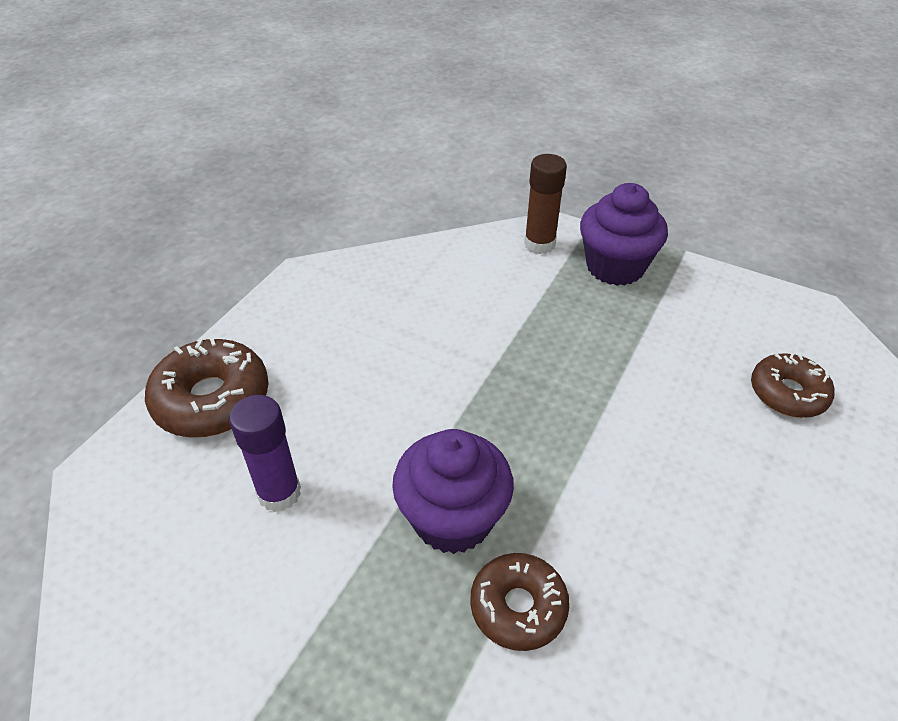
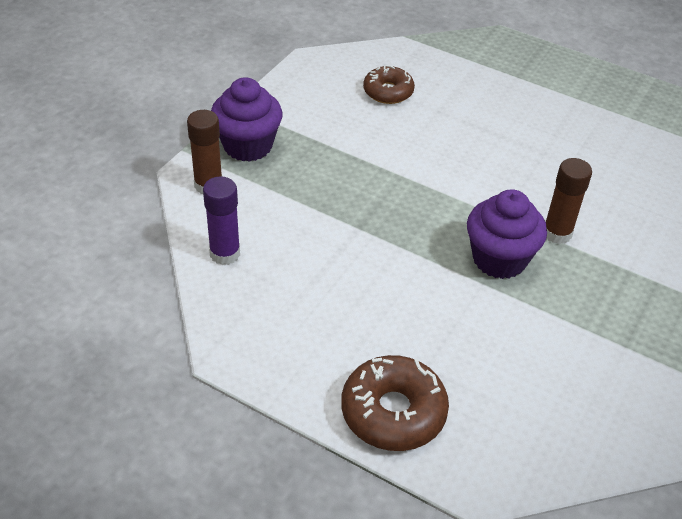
camera: 90 degrees left, 0 degrees up
purple glue stick [229,395,301,512] -> purple glue stick moved to [203,176,240,265]
brown donut [470,553,570,651] -> brown glue stick [545,158,592,244]

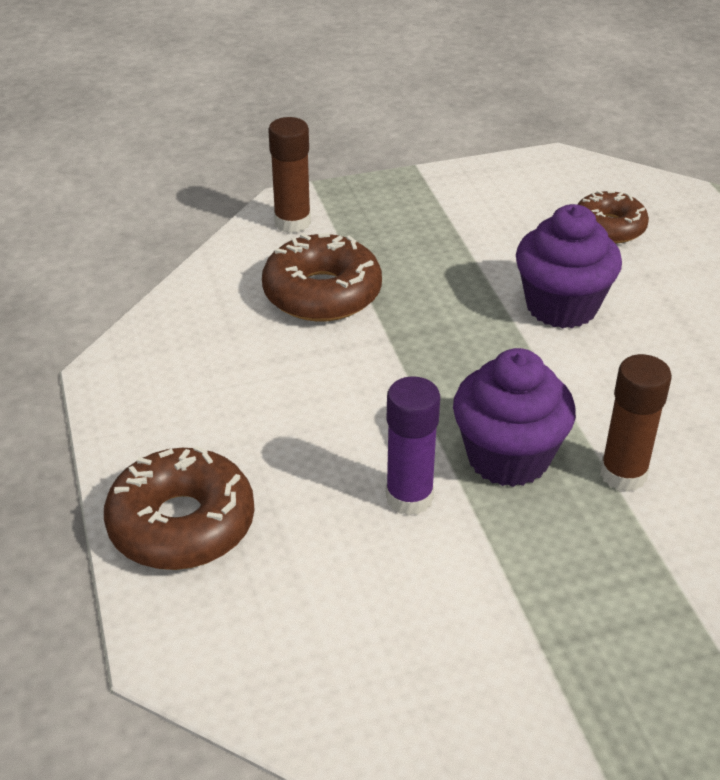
camera: 45 degrees right, 5 degrees down
purple glue stick [203,176,240,265] -> purple glue stick moved to [386,376,440,516]
purple cupcake [211,77,282,162] -> purple cupcake moved to [516,204,622,328]
none -> brown donut [262,233,382,322]

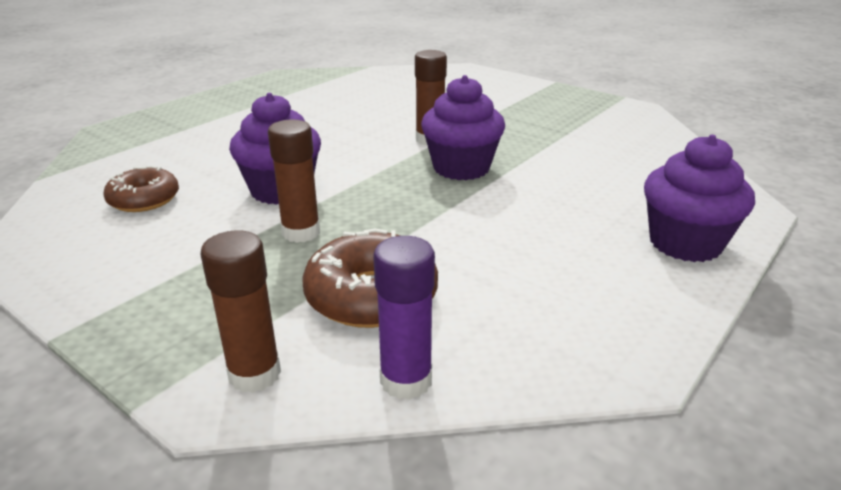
camera: 125 degrees left, 10 degrees down
brown donut [104,446,255,570] -> purple cupcake [644,135,755,262]
purple glue stick [386,376,440,516] -> purple glue stick moved to [373,236,435,400]
none -> brown glue stick [268,120,320,243]

